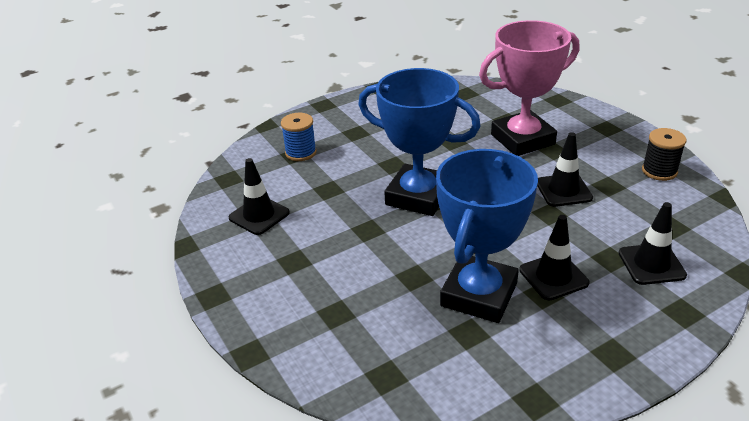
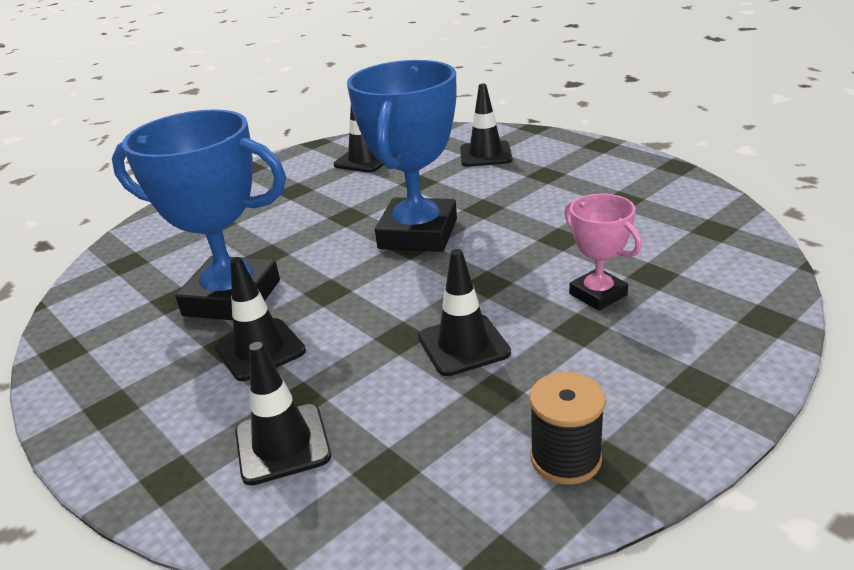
camera: 80 degrees right, 5 degrees down
blue spool [281,113,317,161] -> black traffic cone [460,84,512,167]
pink trophy [479,20,579,156] -> pink trophy [564,194,642,311], size x0.52

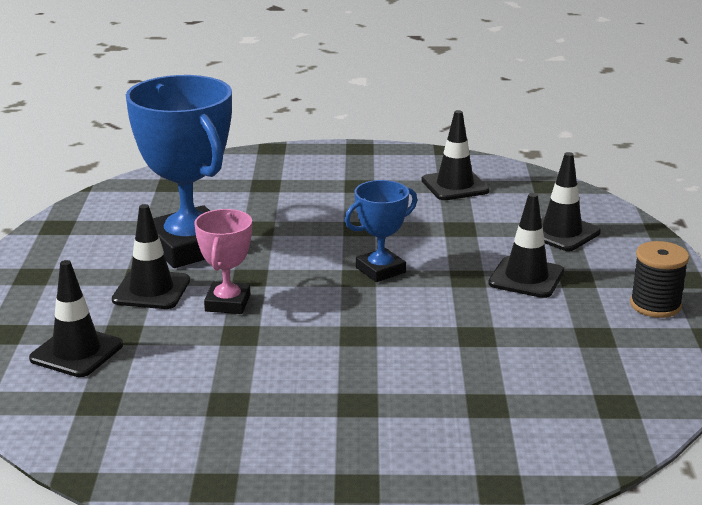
camera: 40 degrees right, 5 degrees down
blue trophy [347,60,457,252] -> blue trophy [345,180,417,282], size x0.52
black traffic cone [418,249,511,376] -> black traffic cone moved to [488,193,564,298]
black spool [530,372,606,485] -> black spool moved to [630,241,689,318]
pink trophy [564,194,642,311] -> pink trophy moved to [194,209,252,314]

